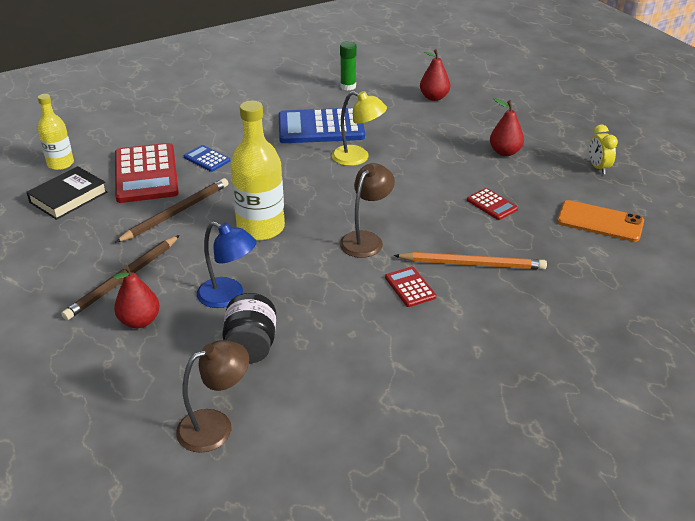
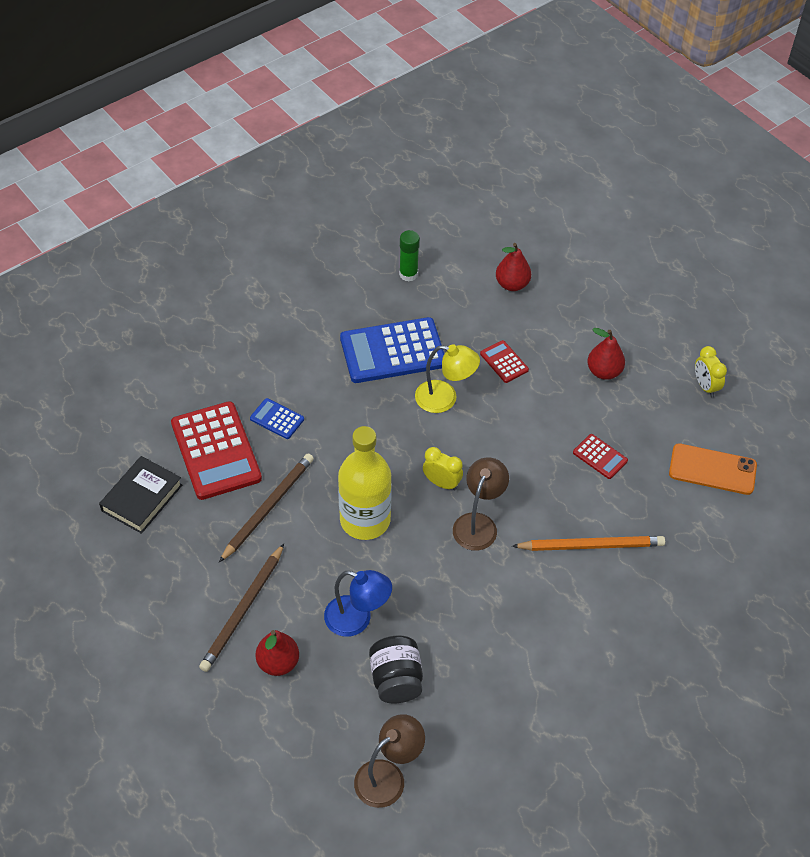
camera: 10 degrees left, 15 degrees up
yellow bottle [38,94,74,170] -> none
red calculator [385,267,436,307] -> red calculator moved to [480,340,529,383]
none -> yellow clock [423,447,463,491]

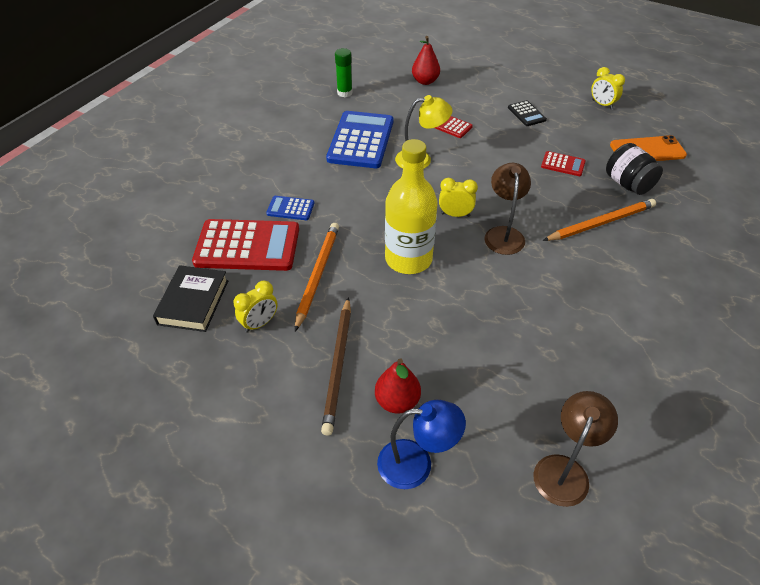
camera: 20 degrees left, 5 degrees down
red calculator [171,401,262,500] -> red calculator turned 45 degrees counterclockwise [192,219,299,271]
brown pencil [219,453,314,562] -> orange pencil [295,223,339,331]
blue lamp [324,570,392,637] -> blue lamp moved to [377,400,466,489]
blue calculator [340,317,444,383] -> blue calculator turned 135 degrees clockwise [326,111,393,168]
black jar [369,636,423,703] -> black jar moved to [606,143,663,195]
red pear [587,328,625,380] -> black calculator [508,100,547,126]
none -> yellow clock [233,281,278,333]

